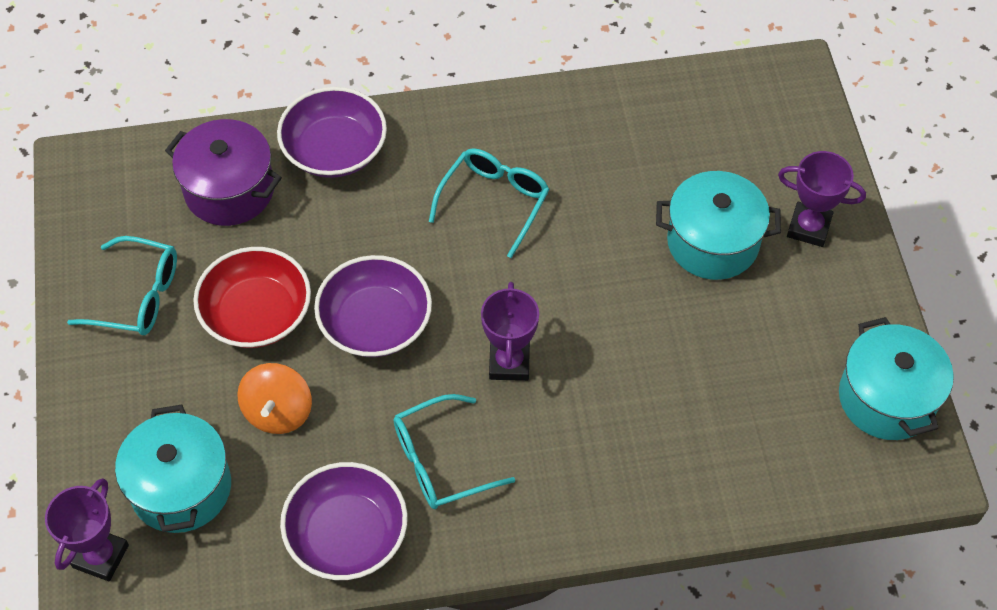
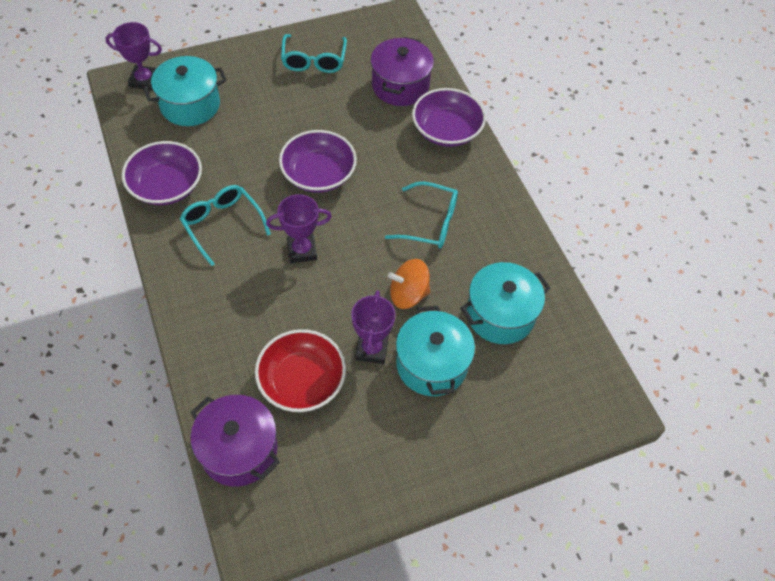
camera: 75 degrees right, 0 degrees up
red bowl [193,247,311,348] -> red bowl moved to [255,329,346,412]
orange spinning top [237,363,312,434] -> orange spinning top moved to [388,259,430,309]
purple trophy [778,151,866,247] -> purple trophy moved to [351,290,395,364]
turquoise pot [839,317,954,440] -> turquoise pot moved to [460,262,551,344]
none -> purple pot [190,395,280,487]

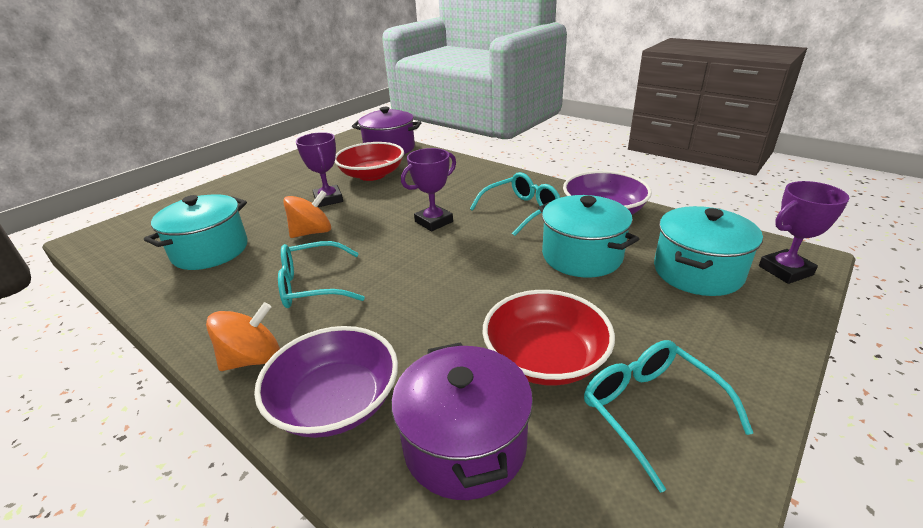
camera: 155 degrees right, 25 degrees down
turquoise glasses [180,185,271,266] -> turquoise glasses turned 60 degrees counterclockwise [470,172,560,236]
purple bowl [279,130,357,193] -> none
turquoise pot [396,306,475,396] -> turquoise pot moved to [539,195,639,277]
none -> orange spinning top [206,302,280,371]
none -> red bowl [482,290,615,386]

